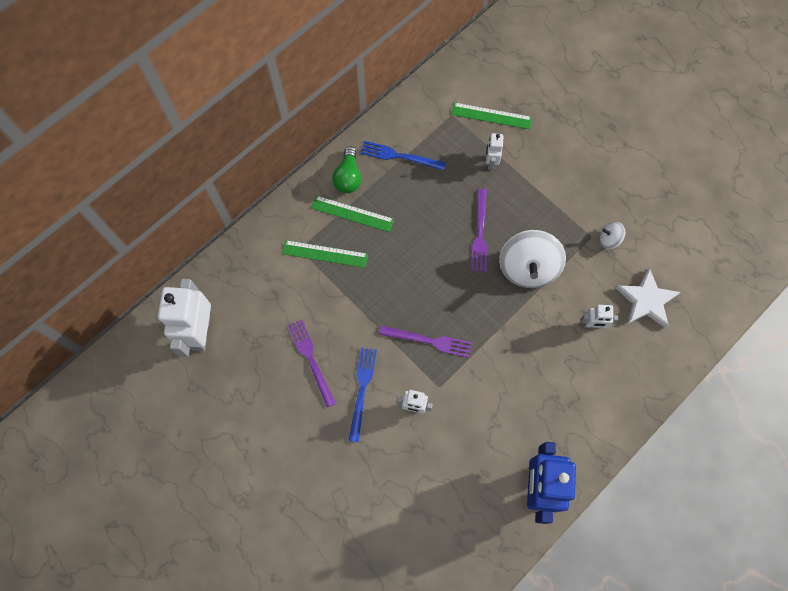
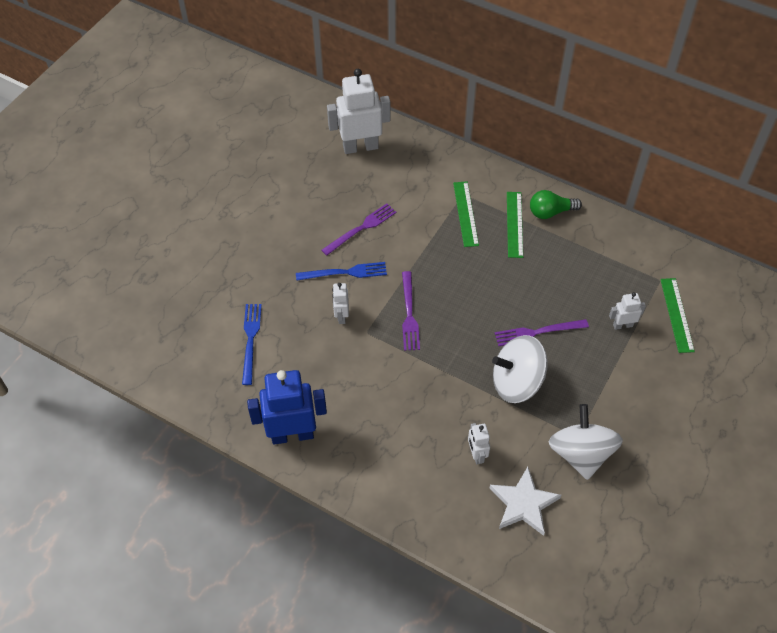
camera: 75 degrees right, 15 degrees down
blue fork [360,141,446,171] -> blue fork moved to [242,304,262,385]
white spinning top [600,222,625,249] -> white spinning top [549,404,623,480], size x2.17

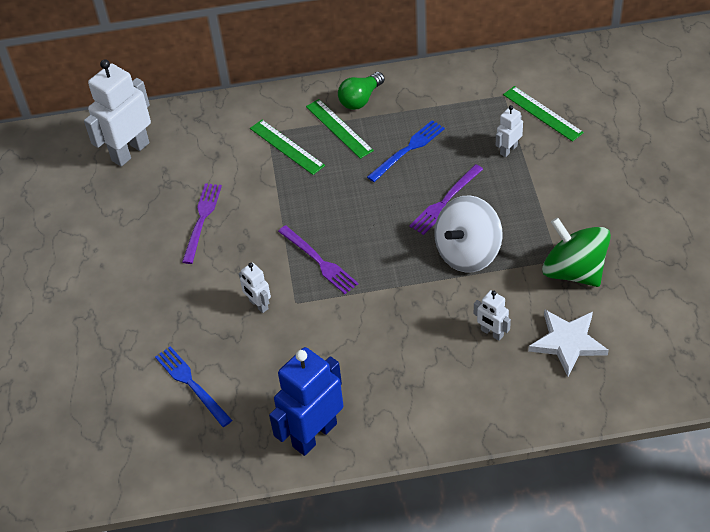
camera: 35 degrees left, 5 degrees down
blue fork [296,262,387,281] -> blue fork moved to [367,120,445,182]
white spinning top [549,404,623,480] -> green spinning top [542,217,611,287]

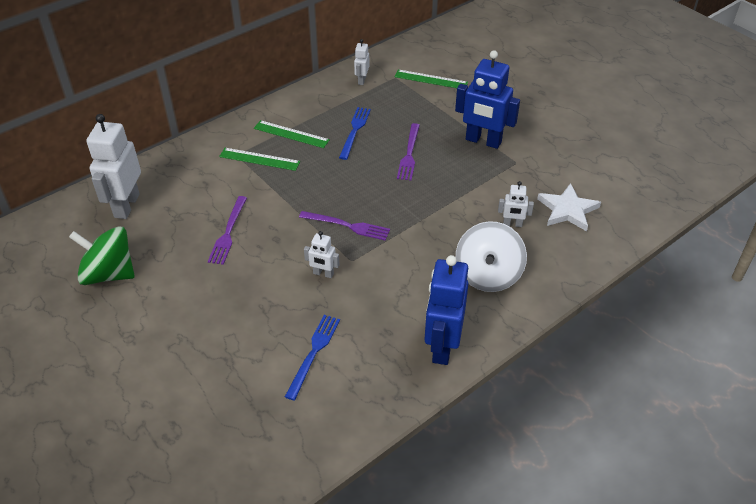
camera: 35 degrees left, 5 degrees down
blue fork [155,346,232,427] -> blue fork turned 90 degrees clockwise [285,315,340,401]
purple fork [182,183,222,264] -> purple fork turned 150 degrees counterclockwise [208,196,247,265]
green light bulb [338,72,385,110] -> none
white spinning top [434,195,503,272] -> white spinning top moved to [456,221,527,292]
white robot [496,105,523,157] -> white robot moved to [354,39,369,85]
green spinning top [542,217,611,287] -> green spinning top moved to [69,226,135,285]
none -> blue robot [455,50,520,149]

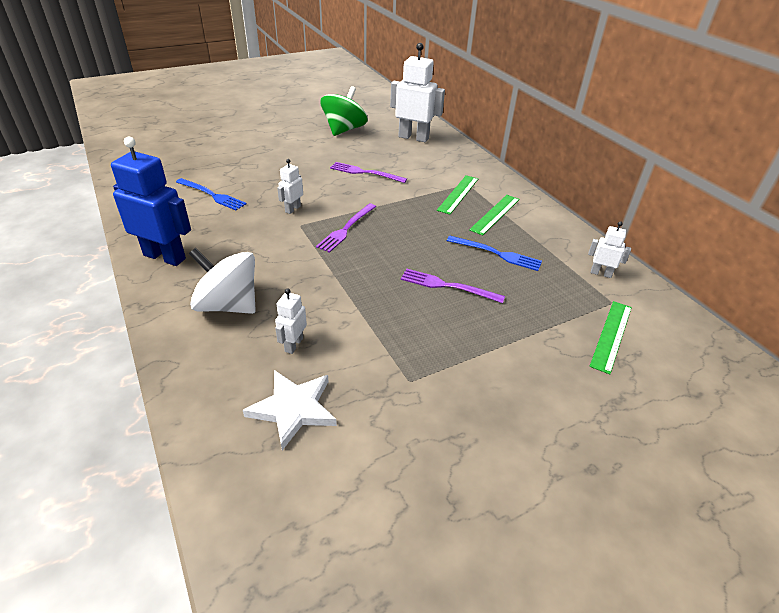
camera: 100 degrees right, 5 degrees down
blue robot [455,50,520,149] -> none

